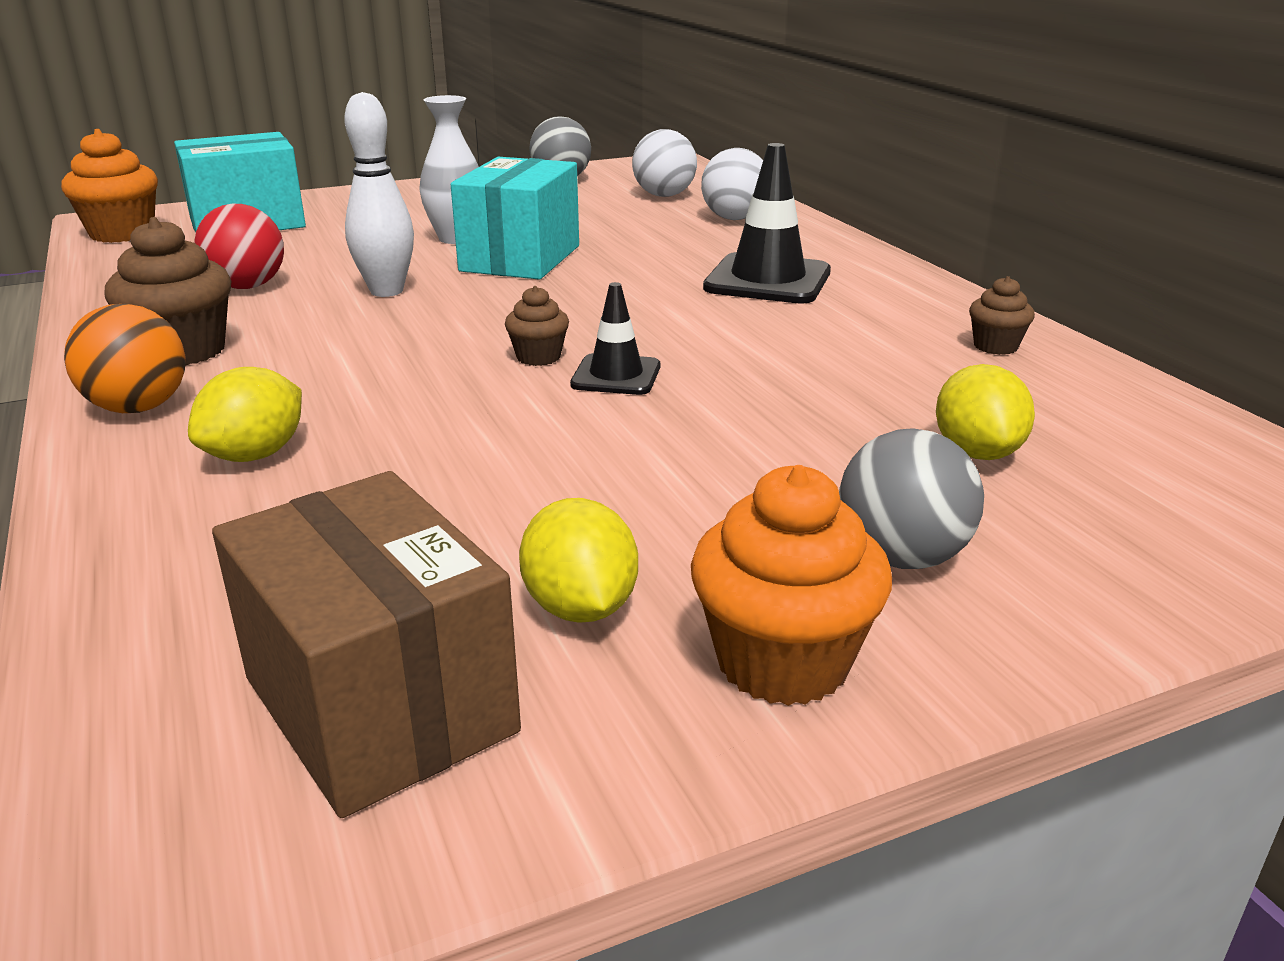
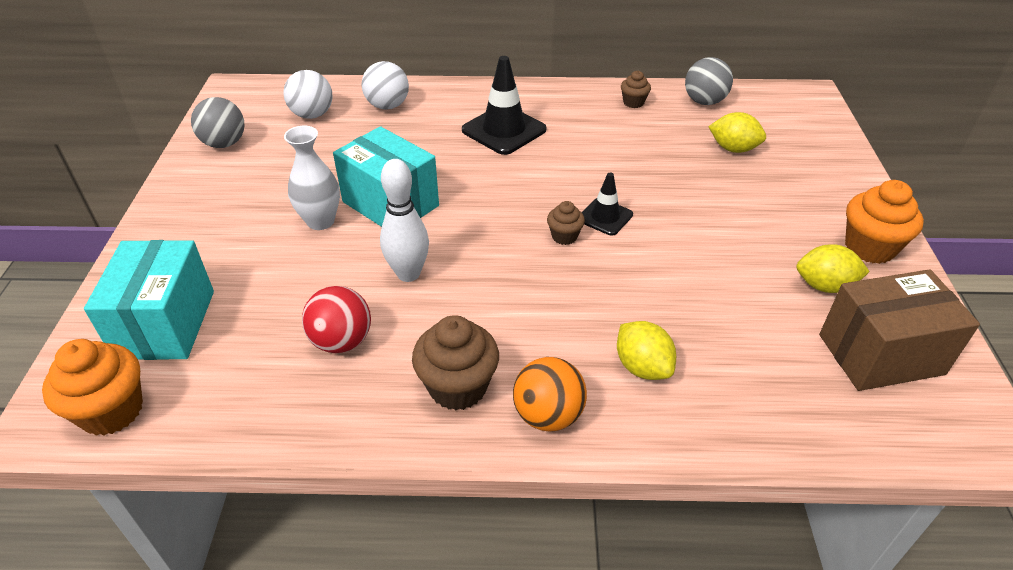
camera: 65 degrees left, 15 degrees up
grey ball [839,428,984,569] -> grey ball moved to [685,57,733,105]

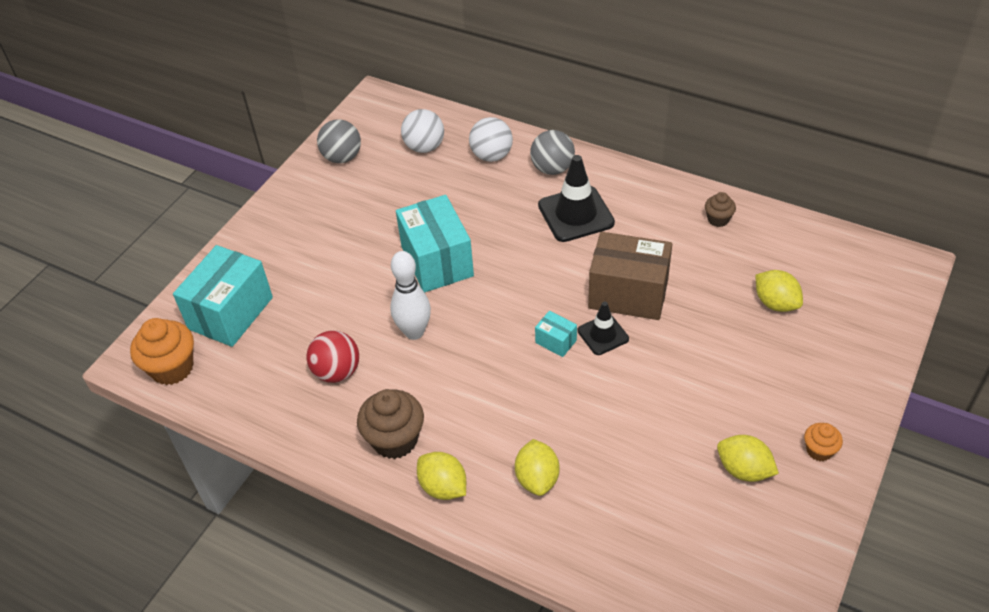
camera: 30 degrees right, 5 degrees up
white vase [284,126,340,230] -> none
orange ball [513,357,587,431] -> yellow lemon [417,452,466,500]
brown cupcake [547,201,585,245] -> turquoise box [535,311,577,357]
grey ball [685,57,733,105] -> grey ball moved to [530,130,575,175]
brown box [819,269,980,391] -> brown box moved to [588,232,672,320]
orange cupcake [845,180,924,264] -> orange cupcake [804,423,843,461], size x0.54

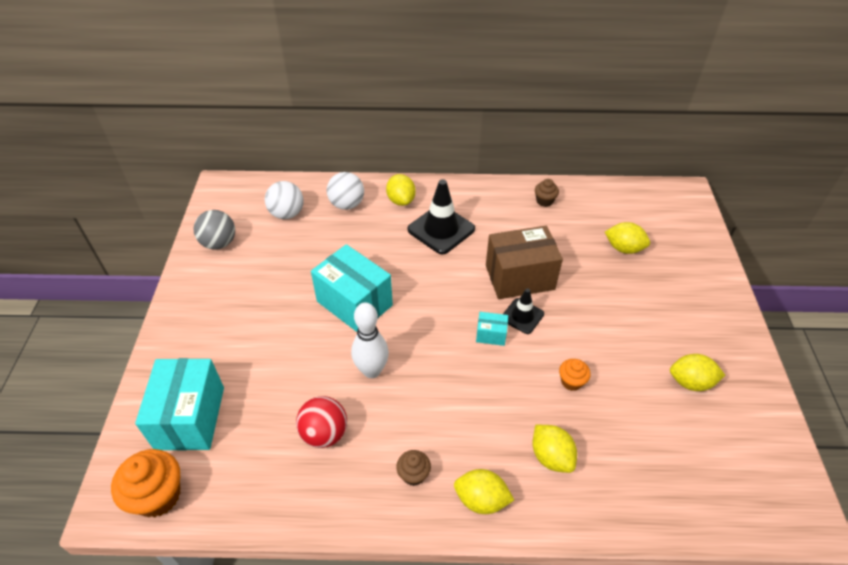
camera: 30 degrees left, 0 degrees up
brown cupcake [357,389,424,459] -> brown cupcake [396,450,431,486], size x0.54
grey ball [530,130,575,175] -> yellow lemon [386,174,416,206]
orange cupcake [804,423,843,461] -> orange cupcake moved to [559,359,591,391]

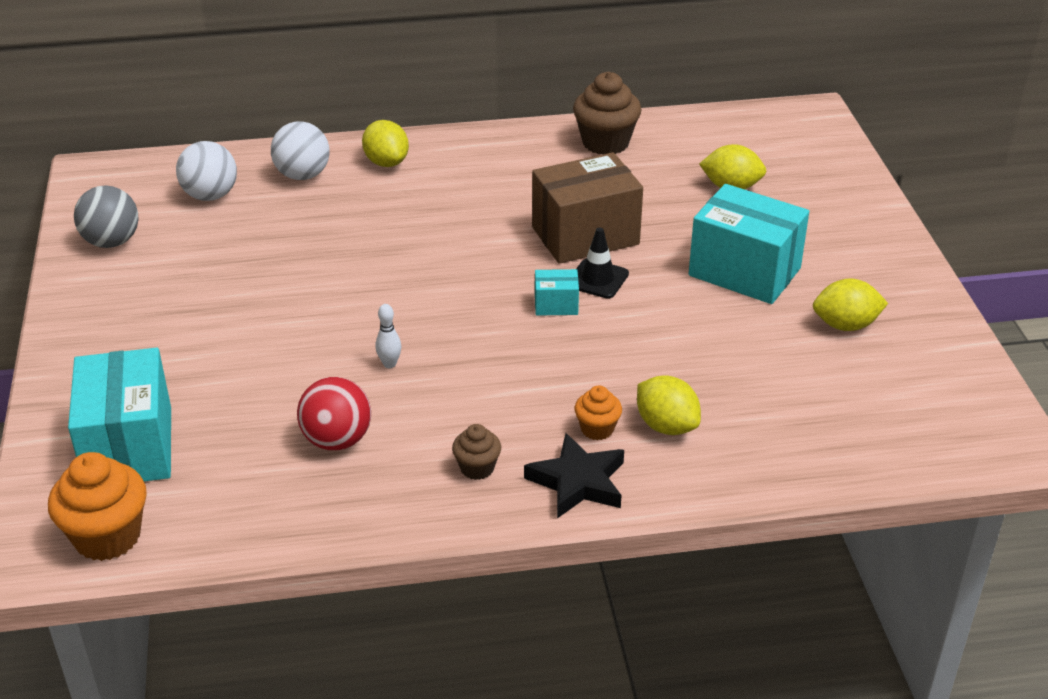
camera: 10 degrees left, 10 degrees down
turquoise box [311,244,393,332] -> turquoise box moved to [689,184,809,304]
white bowling pin [351,302,389,378] -> white bowling pin [375,304,402,368], size x0.48
black traffic cone [408,179,475,254] -> none
yellow lemon [454,469,514,514] -> black star [524,433,624,518]
brown cupcake [535,179,559,207] -> brown cupcake [573,72,642,154], size x1.84
orange cupcake [559,359,591,391] -> orange cupcake moved to [575,386,622,440]

